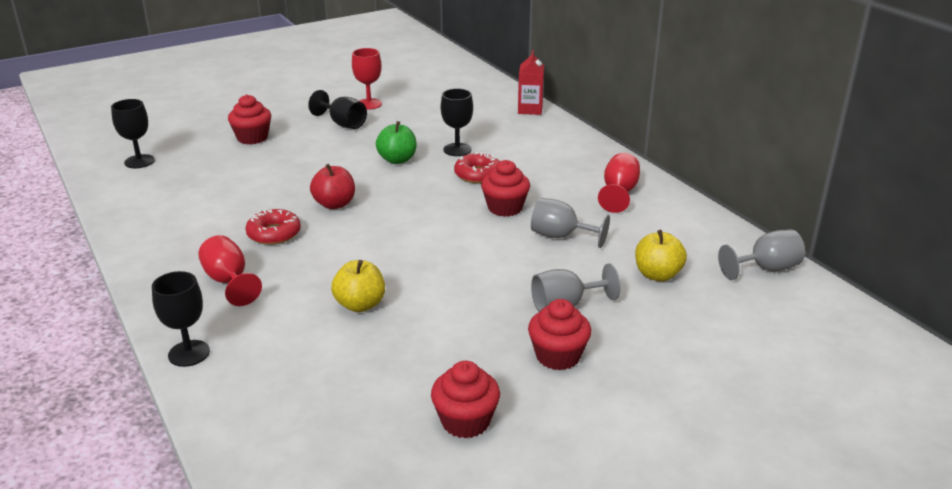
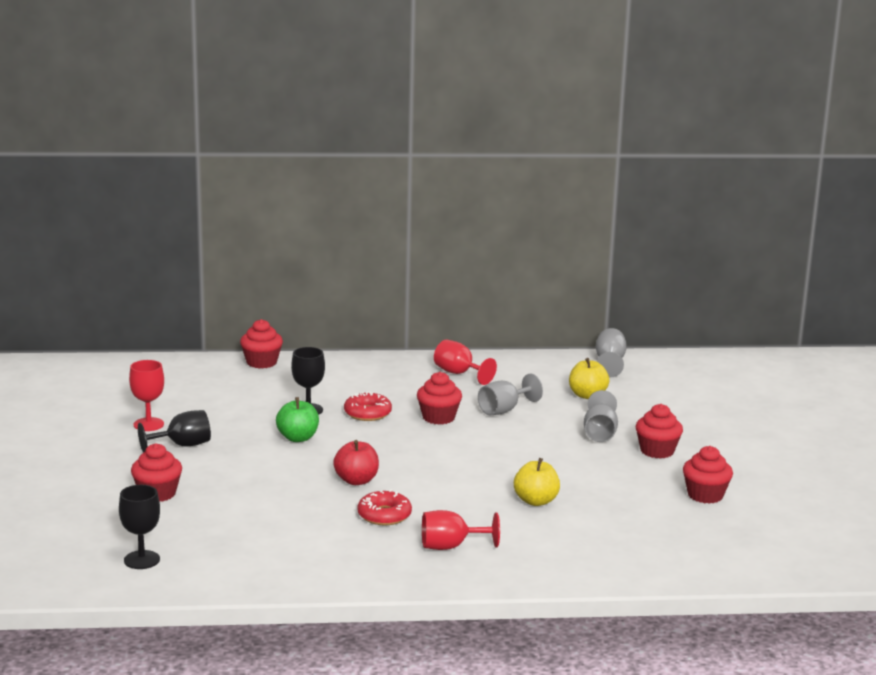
camera: 65 degrees left, 10 degrees down
black goblet [152,271,210,367] -> none
red carton [518,50,544,115] -> red cupcake [240,319,283,368]

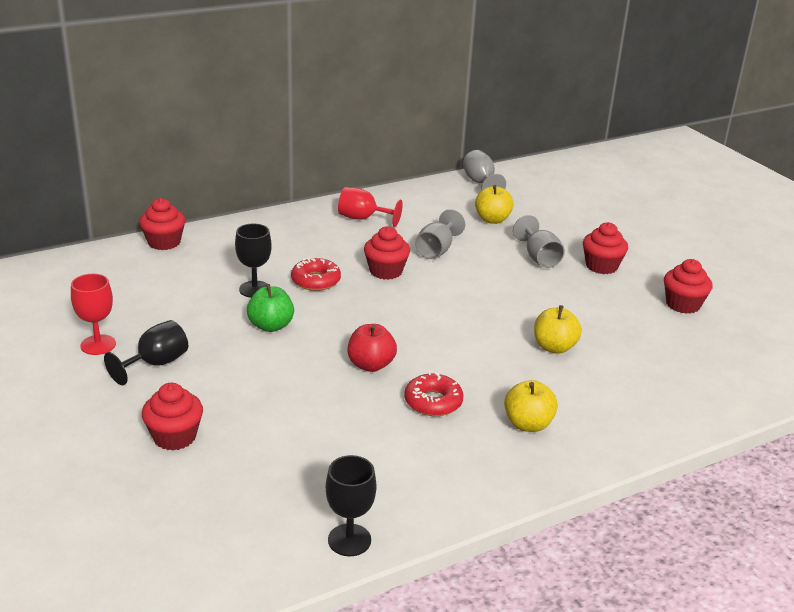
camera: 25 degrees left, 10 degrees up
black goblet [119,485,160,569] -> black goblet moved to [326,455,377,556]
red goblet [422,510,500,550] -> yellow apple [504,380,558,432]

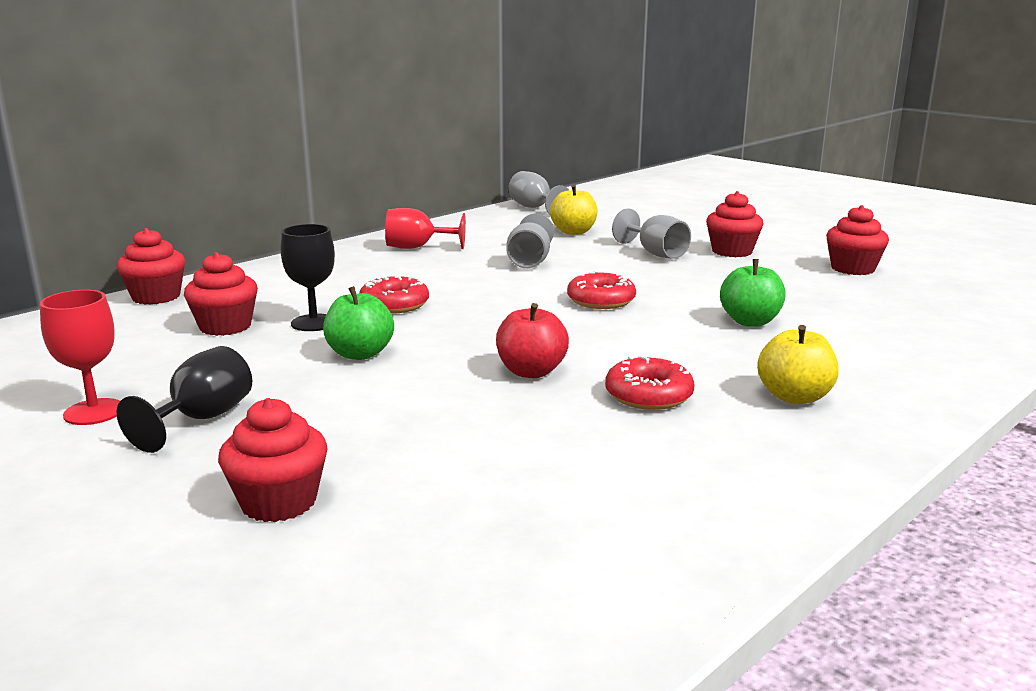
camera: 15 degrees left, 10 degrees down
black goblet [326,455,377,556] -> none
red cupcake [364,226,410,280] -> red cupcake moved to [184,252,258,336]
yellow apple [534,305,582,354] -> green apple [720,259,786,327]
none -> red donut [567,271,636,309]

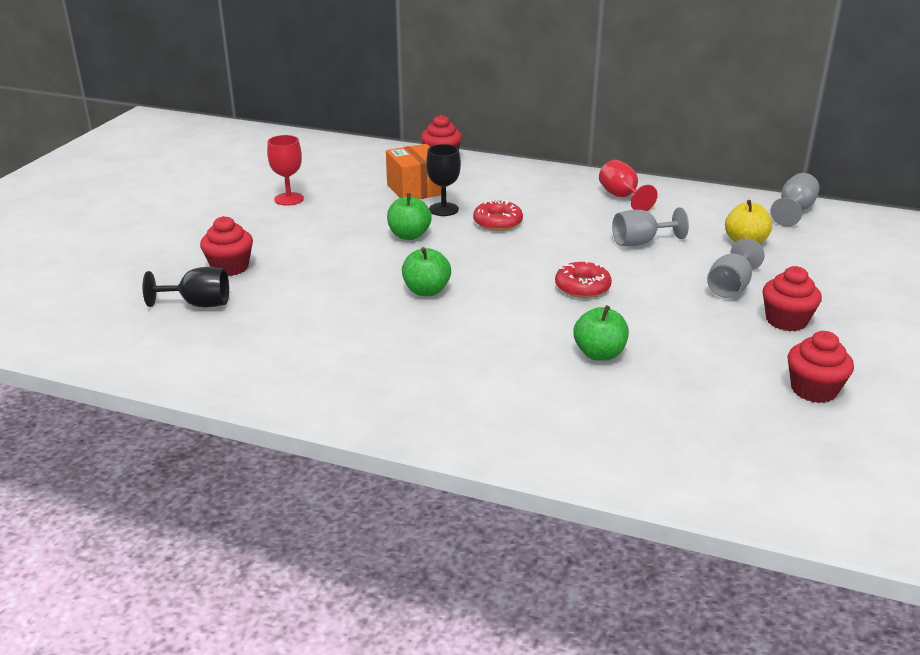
camera: 65 degrees right, 10 degrees up
black goblet [117,346,252,453] -> black goblet moved to [143,267,229,308]
red cupcake [184,252,258,336] -> orange box [386,144,441,199]
red apple [496,303,569,378] -> green apple [402,247,451,296]
red donut [605,355,695,410] -> none
yellow apple [757,325,839,404] -> none

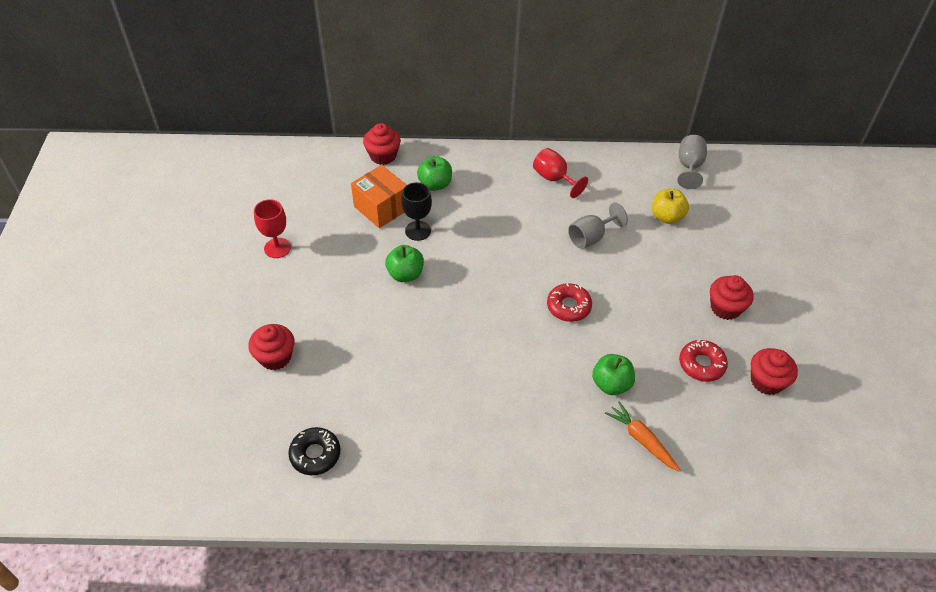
camera: 20 degrees left, 20 degrees up
black goblet [143,267,229,308] -> none
green apple [402,247,451,296] -> green apple moved to [417,156,452,191]
red donut [473,199,523,231] -> red donut moved to [679,340,728,382]
grey goblet [707,238,765,298] -> none
none -> black donut [288,427,340,475]
none -> orange carrot [605,401,681,472]

